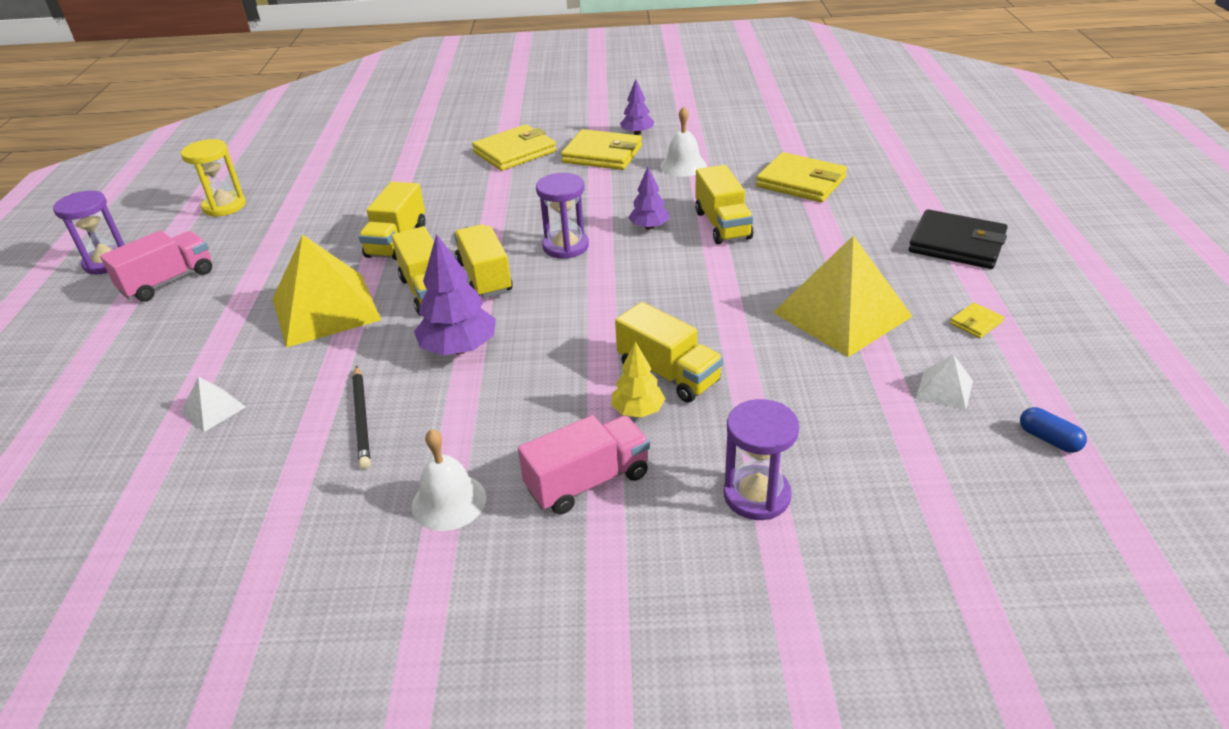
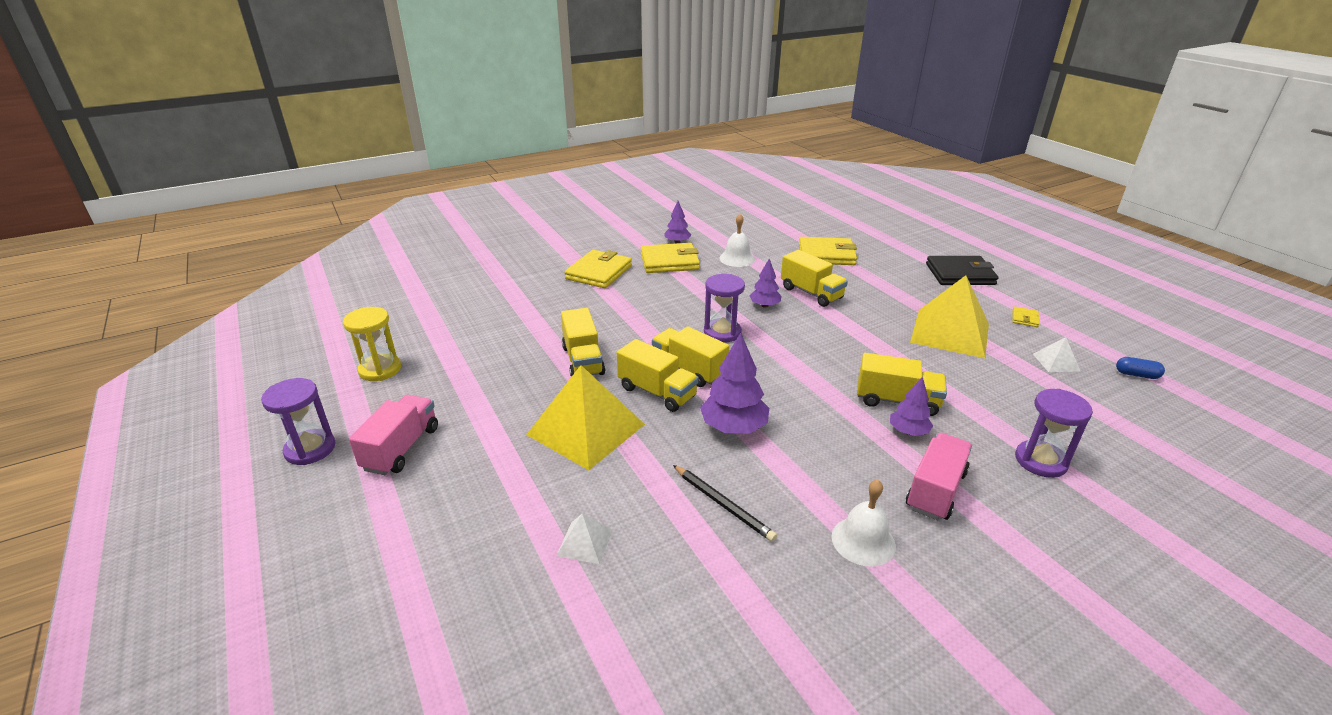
camera: 30 degrees left, 5 degrees down
yellow tree [611,341,665,418] -> purple tree [890,376,933,436]

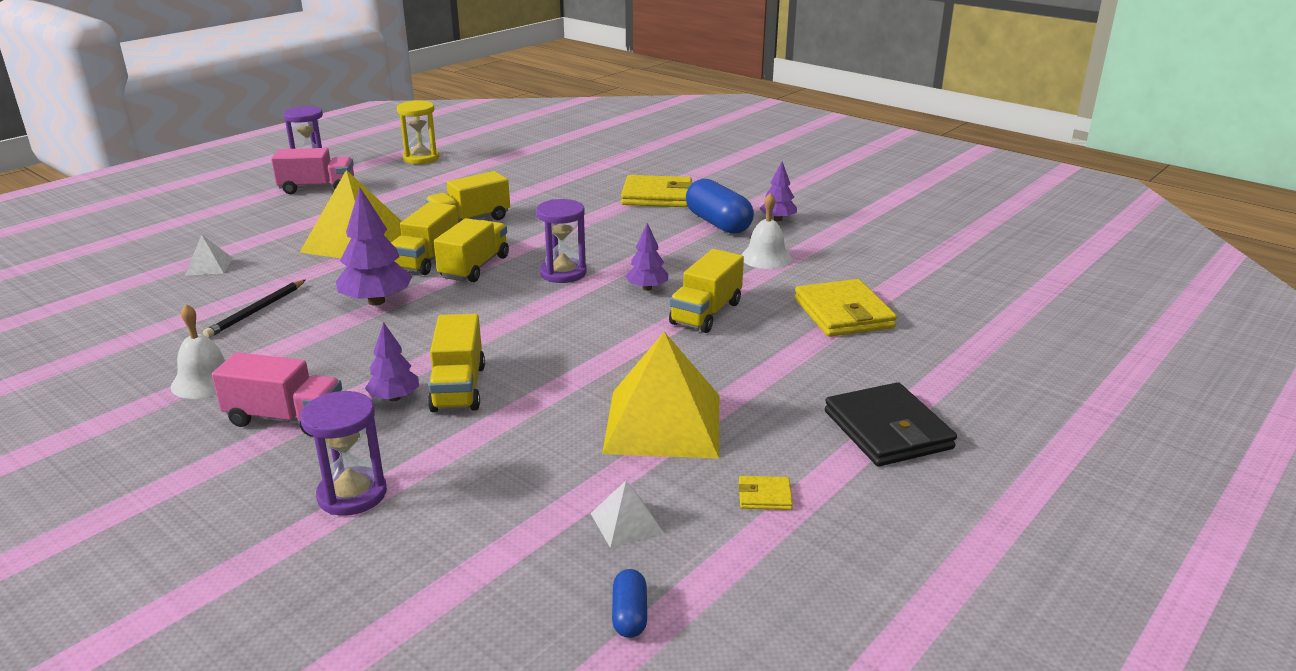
camera: 70 degrees right, 5 degrees down
yellow wallet [641,243,700,273] -> blue capsule [686,179,754,234]

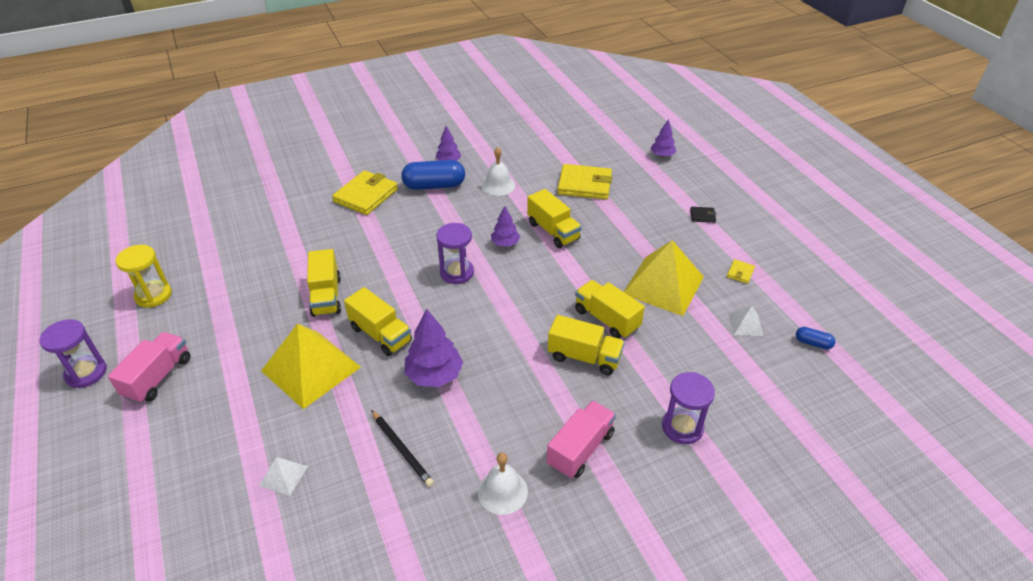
camera: 65 degrees left, 15 degrees up
purple tree [365,322,419,401] -> purple tree moved to [651,119,676,157]
yellow truck [434,218,509,282] -> yellow truck moved to [575,280,645,339]
black wallet [825,382,957,466] -> black wallet [690,207,716,223], size x0.45

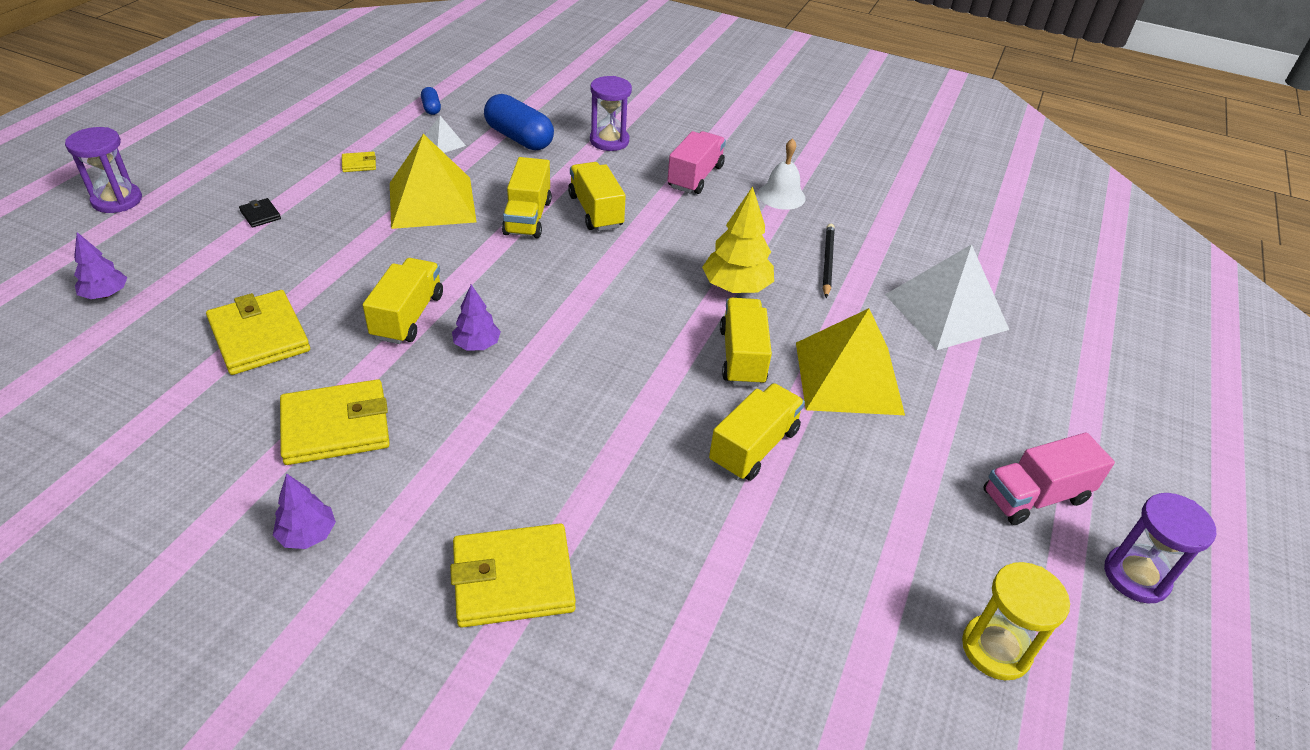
camera: 135 degrees left, 0 degrees up
white pyramid [259,457,308,496] -> white pyramid [885,244,1009,350], size x2.27
blue capsule [401,160,465,190] -> blue capsule moved to [484,94,554,150]
purple tree [404,308,463,387] -> yellow tree [702,186,774,293]
purple hourglass [436,223,474,284] -> purple hourglass moved to [65,127,142,213]
white bell [482,147,515,196] -> yellow wallet [280,379,390,465]
pink truck [547,400,616,479] -> pink truck turned 120 degrees clockwise [667,131,726,194]

